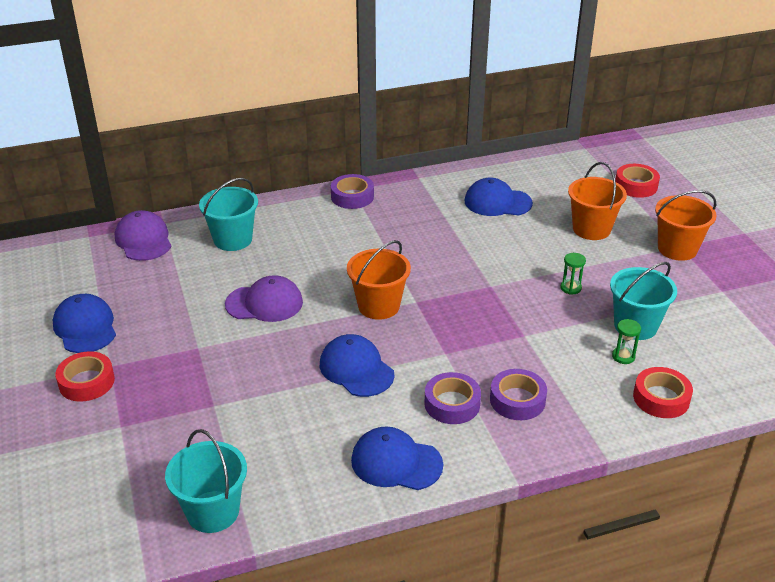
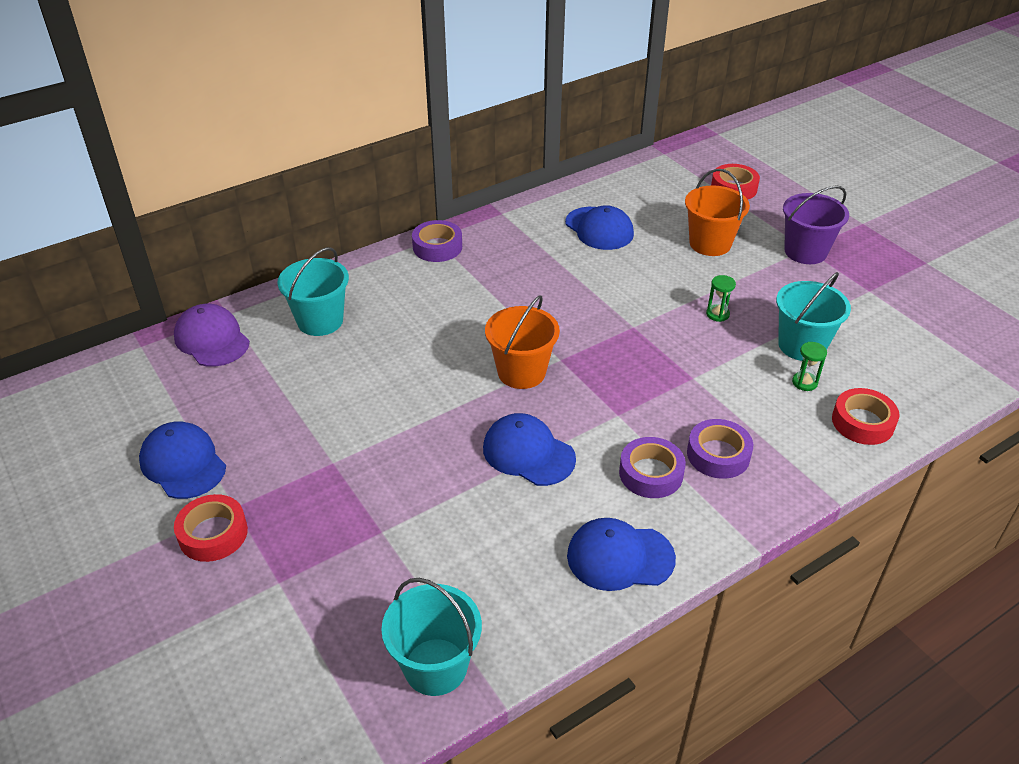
camera: 15 degrees left, 5 degrees up
purple cap [225,275,303,322] -> none
blue cap [465,178,533,216] -> blue cap turned 120 degrees counterclockwise [565,205,634,250]
orange bucket [655,190,717,261] -> purple bucket [783,185,849,264]

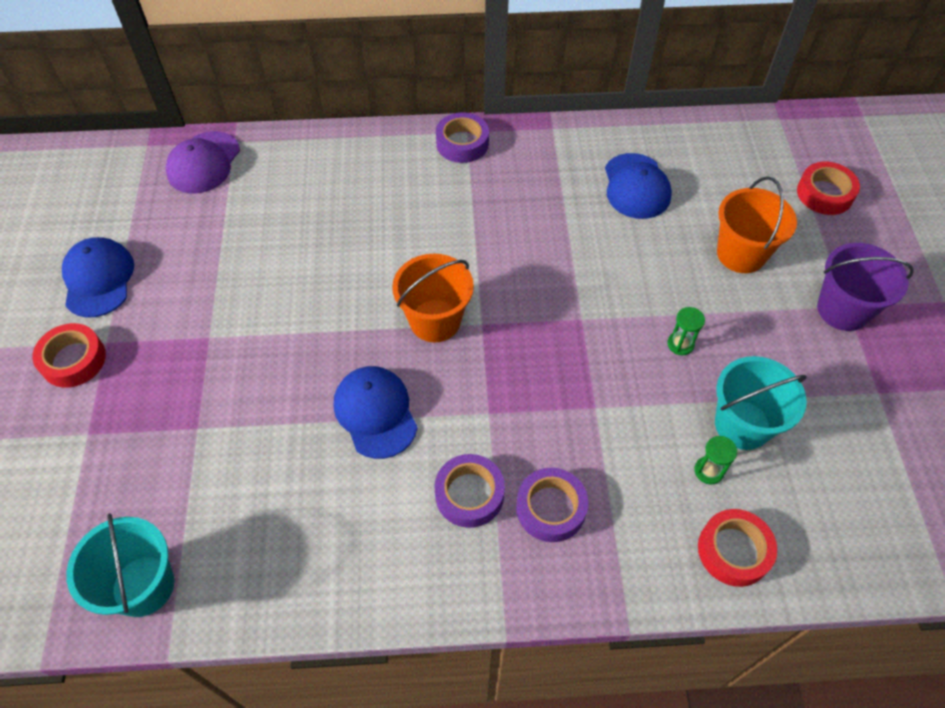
camera: 30 degrees right, 15 degrees up
purple cap [174,304,250,367] -> purple cap turned 150 degrees counterclockwise [166,131,240,194]
turquoise bucket [277,247,349,336] -> none
blue cap [567,518,676,591] -> none

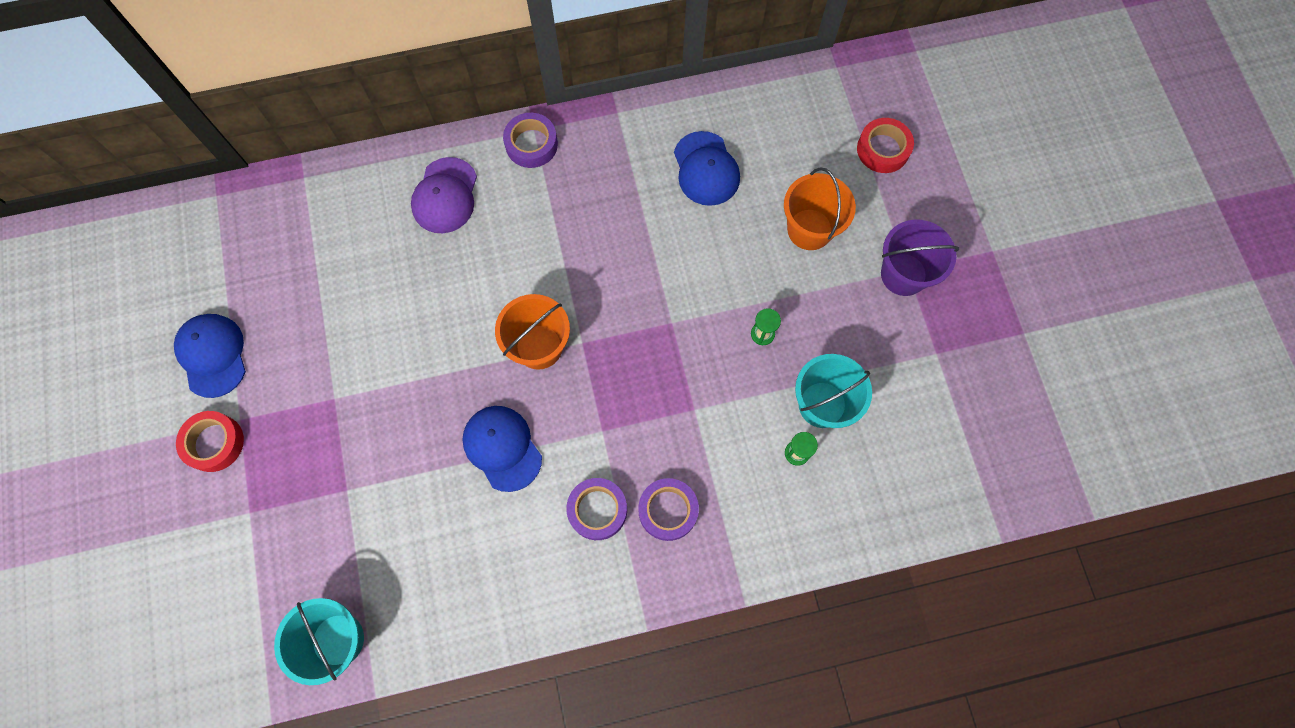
camera: 10 degrees left, 15 degrees up
purple cap [166,131,240,194] -> purple cap moved to [411,157,477,233]
red tape [698,509,777,587] -> none

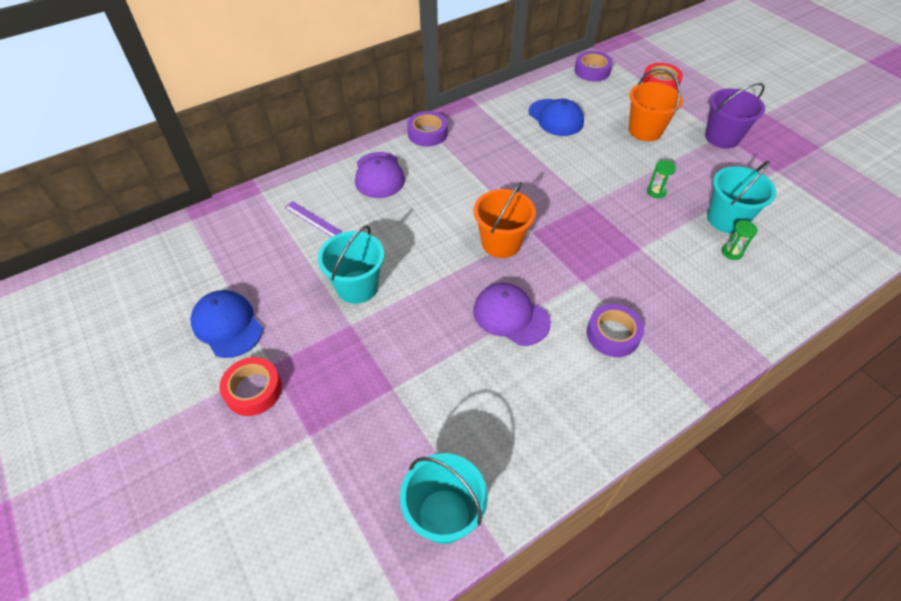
camera: 20 degrees left, 20 degrees down
blue cap [462,406,542,492] -> purple cap [473,283,551,346]
purple tape [638,478,699,541] -> purple tape moved to [574,51,613,81]
none -> purple ruler [284,201,342,237]
none -> turquoise bucket [318,225,384,304]

